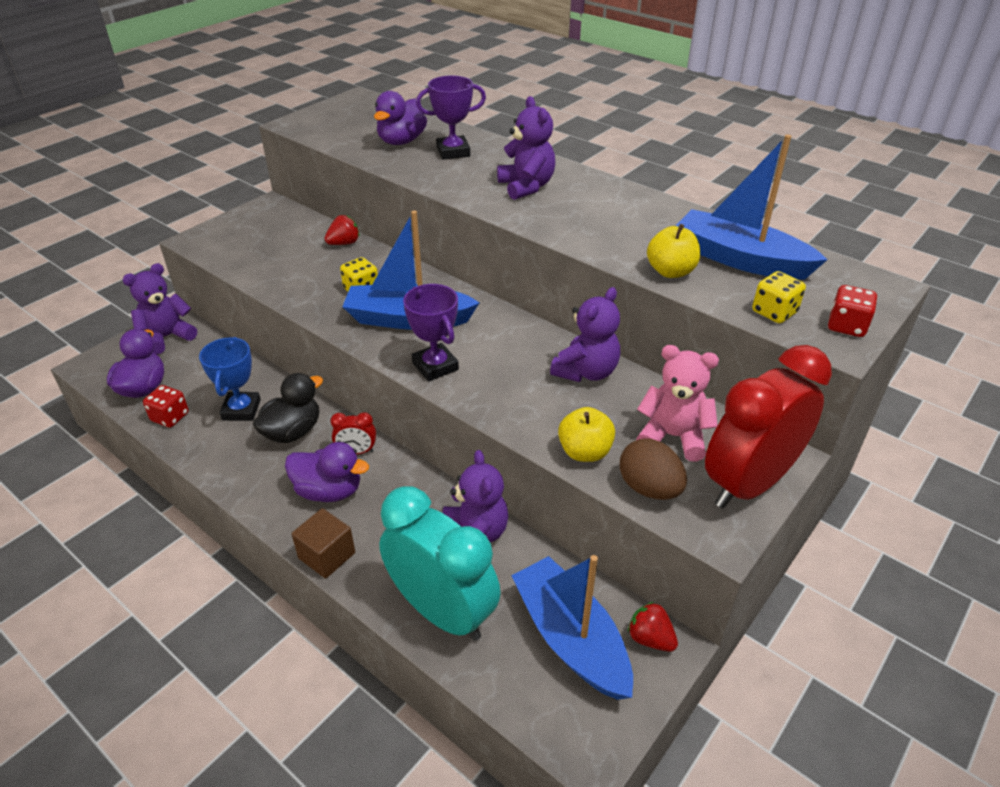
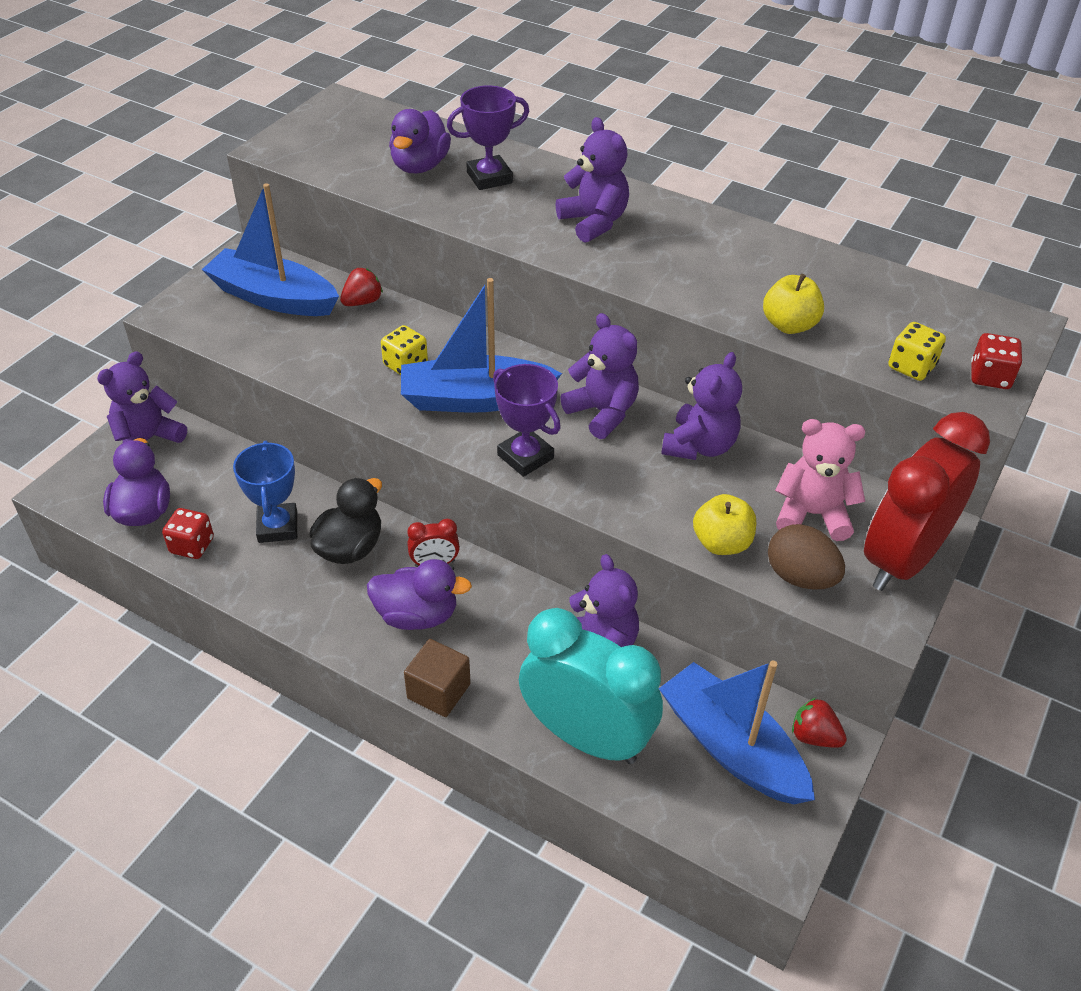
camera: 10 degrees left, 5 degrees up
blue boat [676,135,827,280] -> blue boat moved to [202,183,339,316]
none -> purple teddy bear [560,313,639,439]

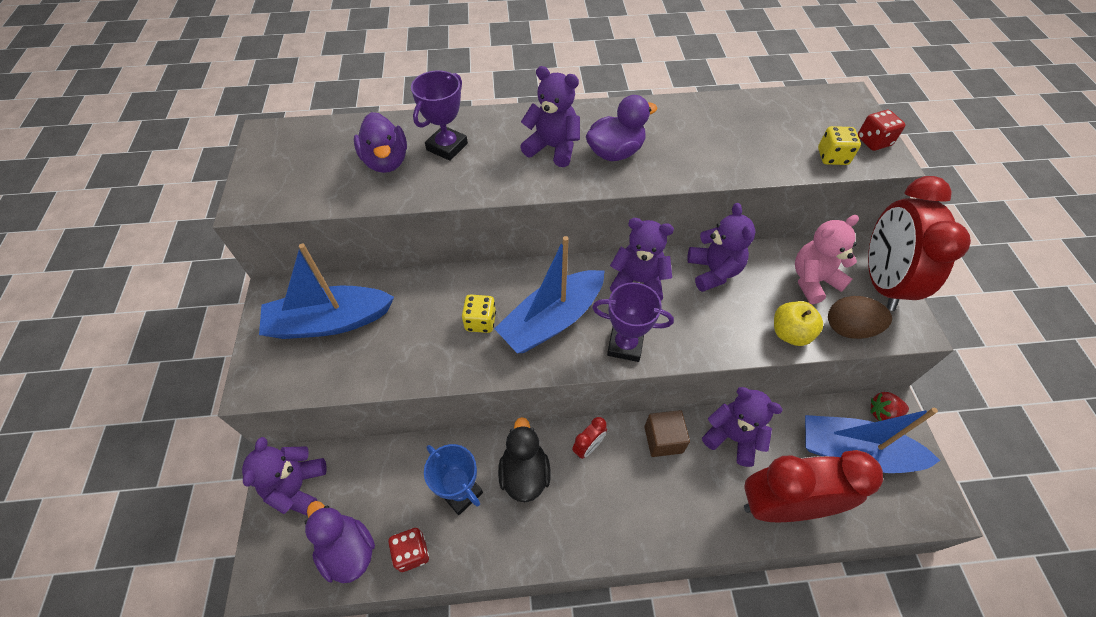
camera: 35 degrees left, 10 degrees up
red strawberry [340,268,383,306] -> none
purple duck [367,559,472,630] -> purple duck moved to [586,95,657,161]
brown cube [404,639,471,717] -> brown cube moved to [644,410,690,457]
turquoise clock [519,608,663,764] -> red clock [744,450,883,522]
yellow apple [763,274,824,334] -> none

